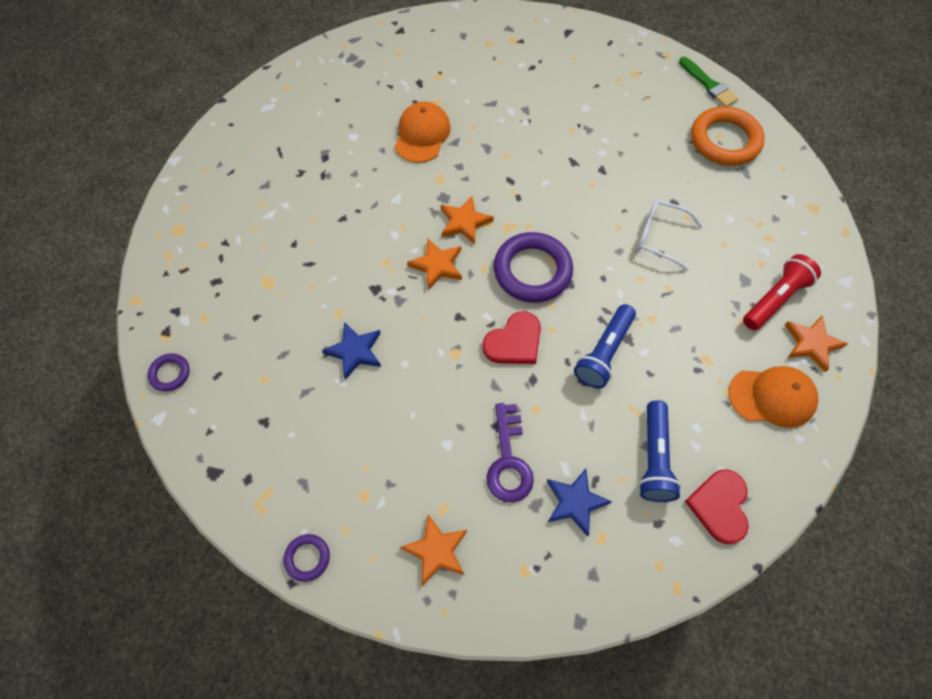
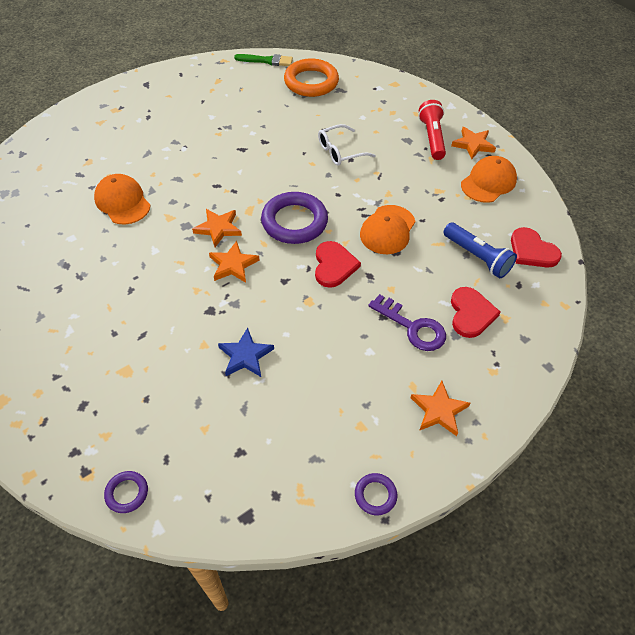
camera: 50 degrees left, 10 degrees down
blue star [547,469,612,537] -> red heart [451,287,501,338]
blue flashlight [574,304,636,388] -> orange cap [360,205,415,254]

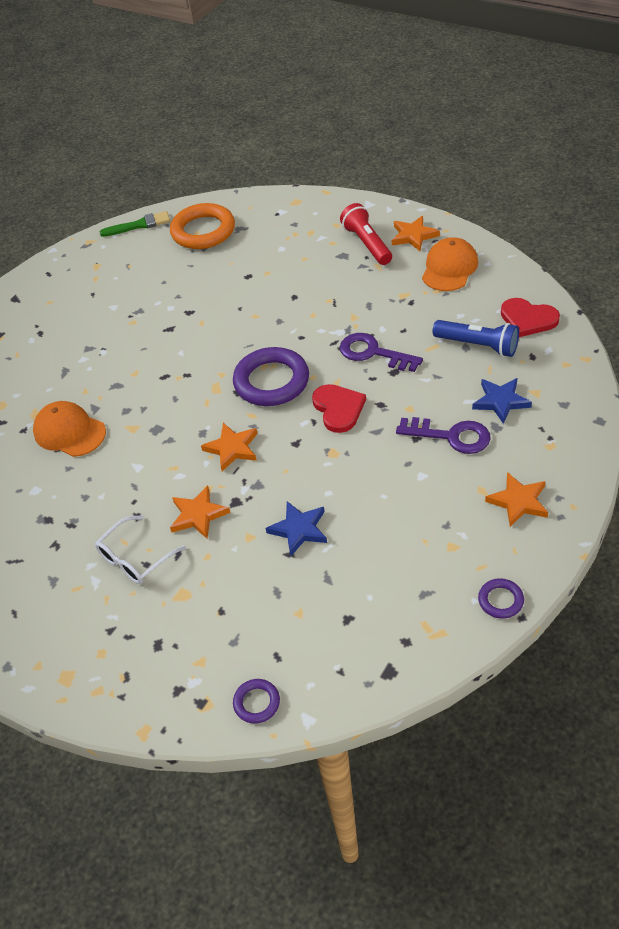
camera: 15 degrees left, 5 degrees down
orange star [192,209,242,247] -> orange star moved to [170,486,230,539]
white glasses [318,124,376,166] -> white glasses moved to [95,515,186,584]
orange cap [360,205,415,254] -> purple key [340,333,423,372]
red heart [451,287,501,338] -> blue star [472,378,532,424]

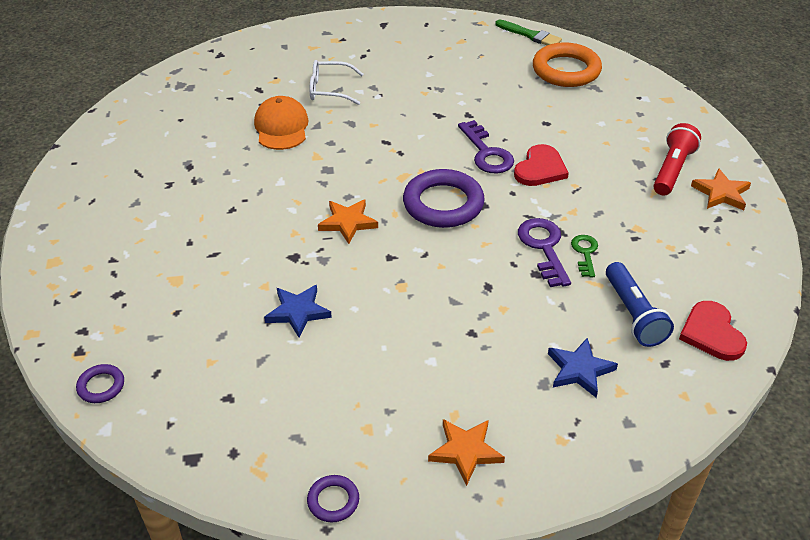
camera: 45 degrees right, 5 degrees down
white glasses [95,515,186,584] -> white glasses moved to [310,60,363,105]
orange star [170,486,230,539] -> none
red heart [312,384,366,433] -> red heart moved to [514,144,569,186]
purple key [396,417,491,454] -> purple key moved to [458,120,514,173]
orange cap [422,237,478,291] -> none
none -> green key [571,235,598,277]

